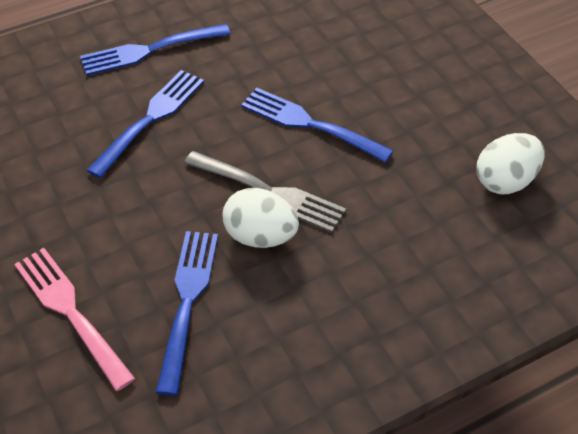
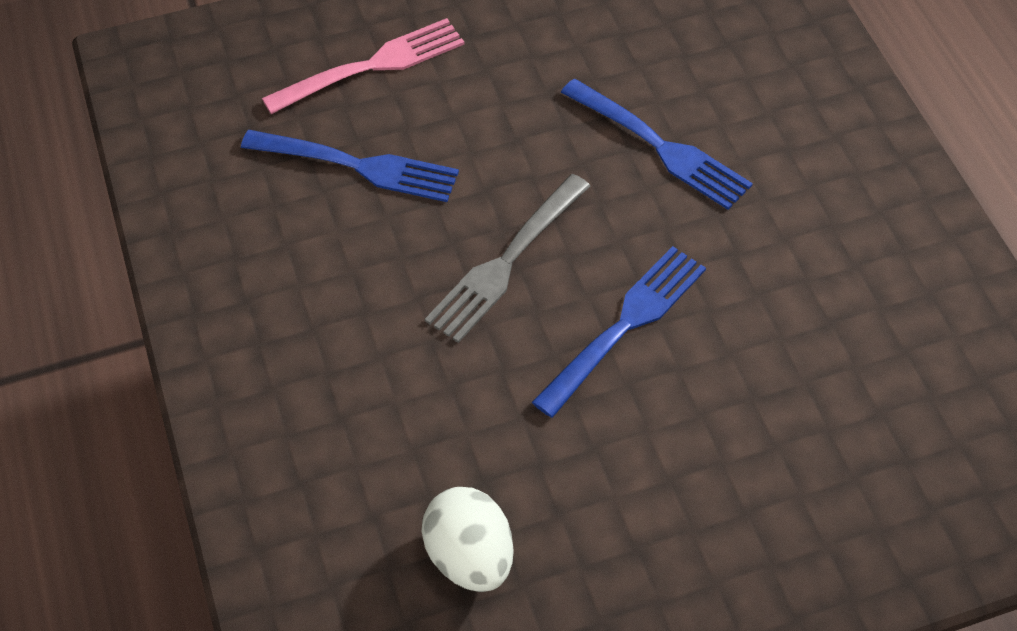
camera: 100 degrees right, 5 degrees up
blue fork [80,24,231,76] -> none
white egg [223,188,299,248] -> none

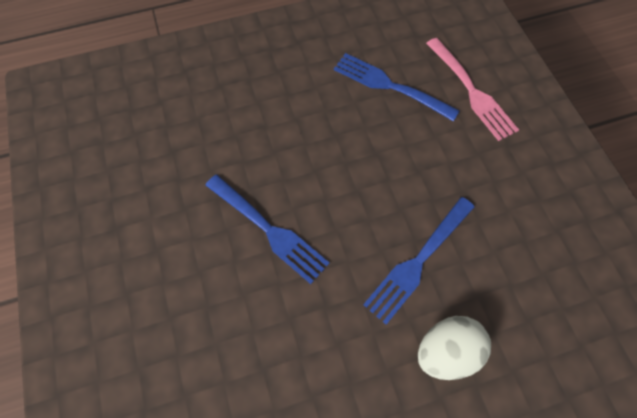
camera: 90 degrees right, 10 degrees up
blue fork [241,130,459,202] -> blue fork turned 105 degrees clockwise [334,53,459,121]
white egg [422,487,514,592] -> white egg moved to [418,316,491,380]
grey fork [425,174,590,343] -> none

